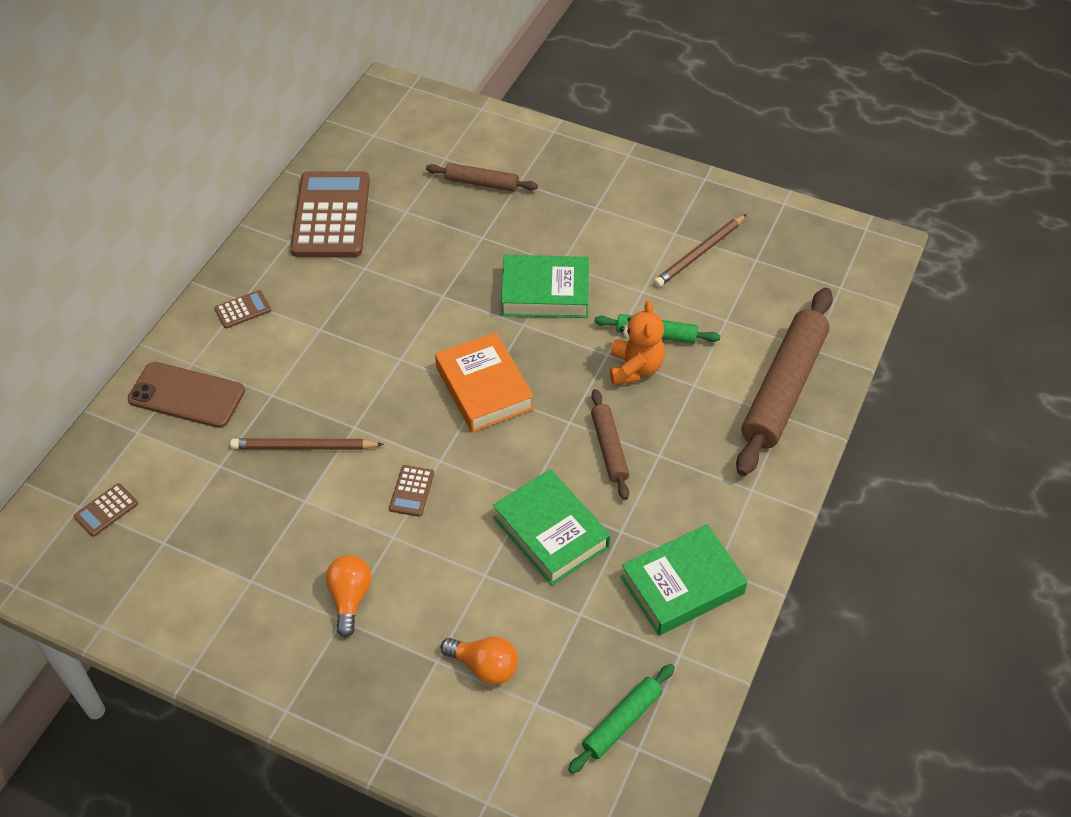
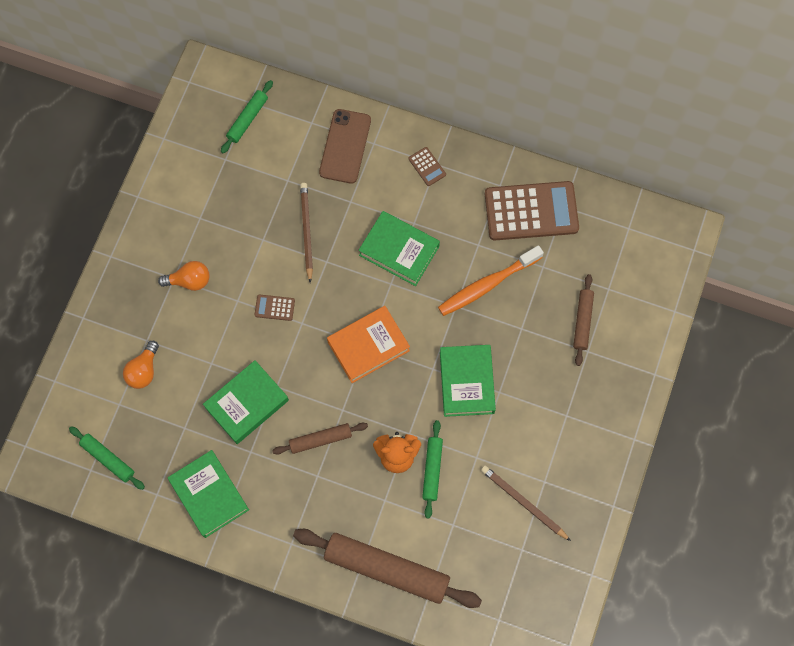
camera: 85 degrees right, 20 degrees up
brown calculator [74,483,138,537] -> green rolling pin [221,80,273,154]
none -> green book [359,211,440,286]
none -> orange toothbrush [438,245,544,316]

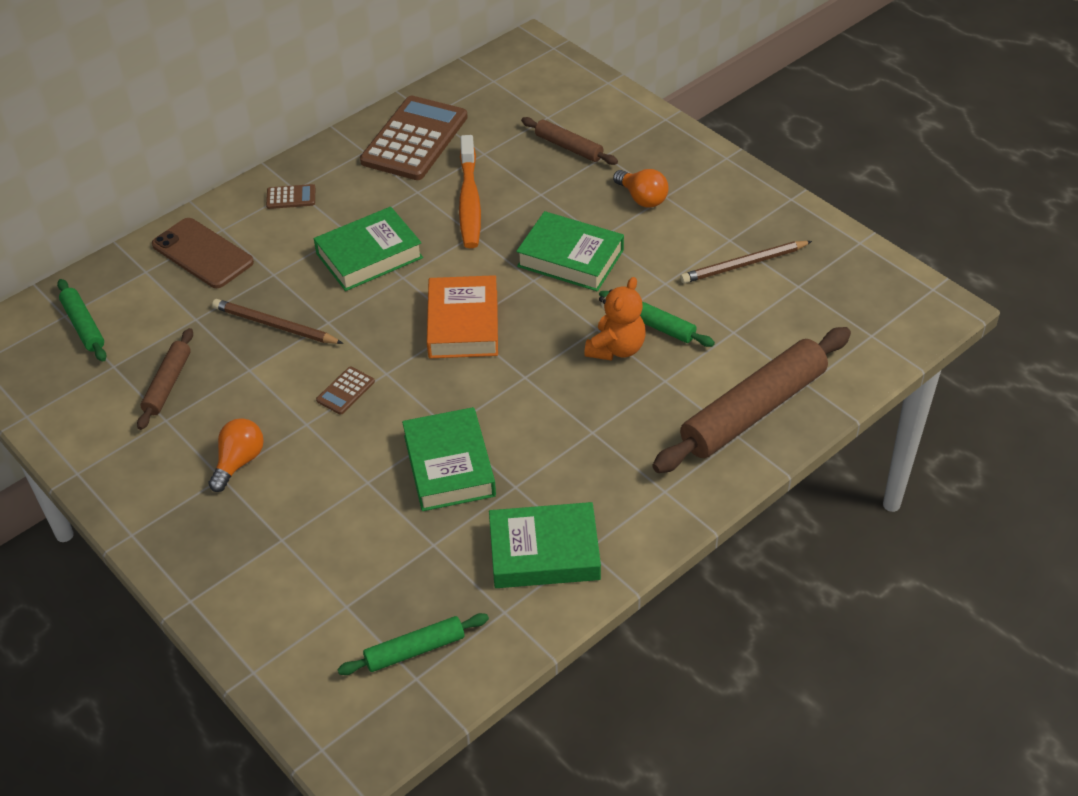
camera: 60 degrees left, 25 degrees down
orange light bulb [123,341,159,389] -> orange light bulb moved to [613,169,669,208]
brown rolling pin [272,423,368,455] -> brown rolling pin moved to [137,328,193,430]

